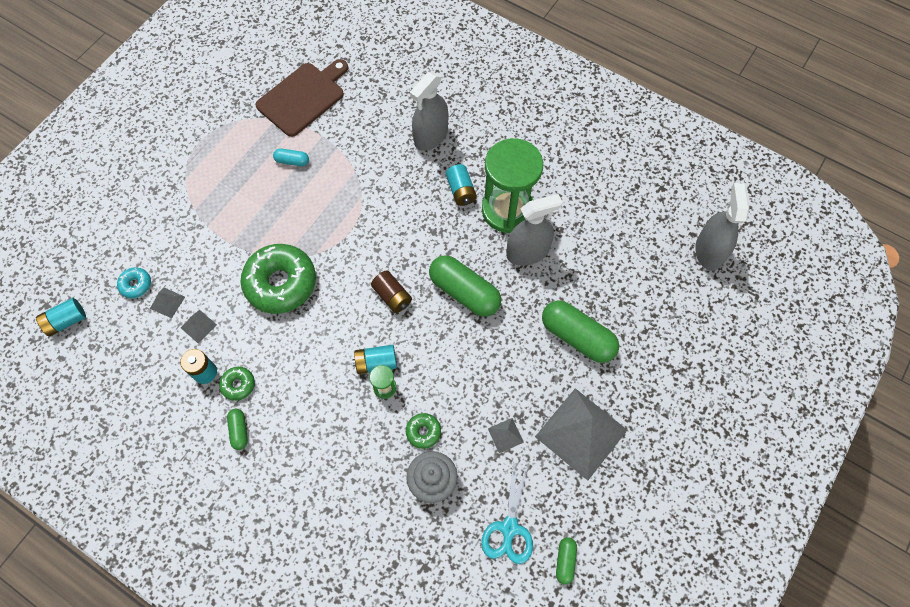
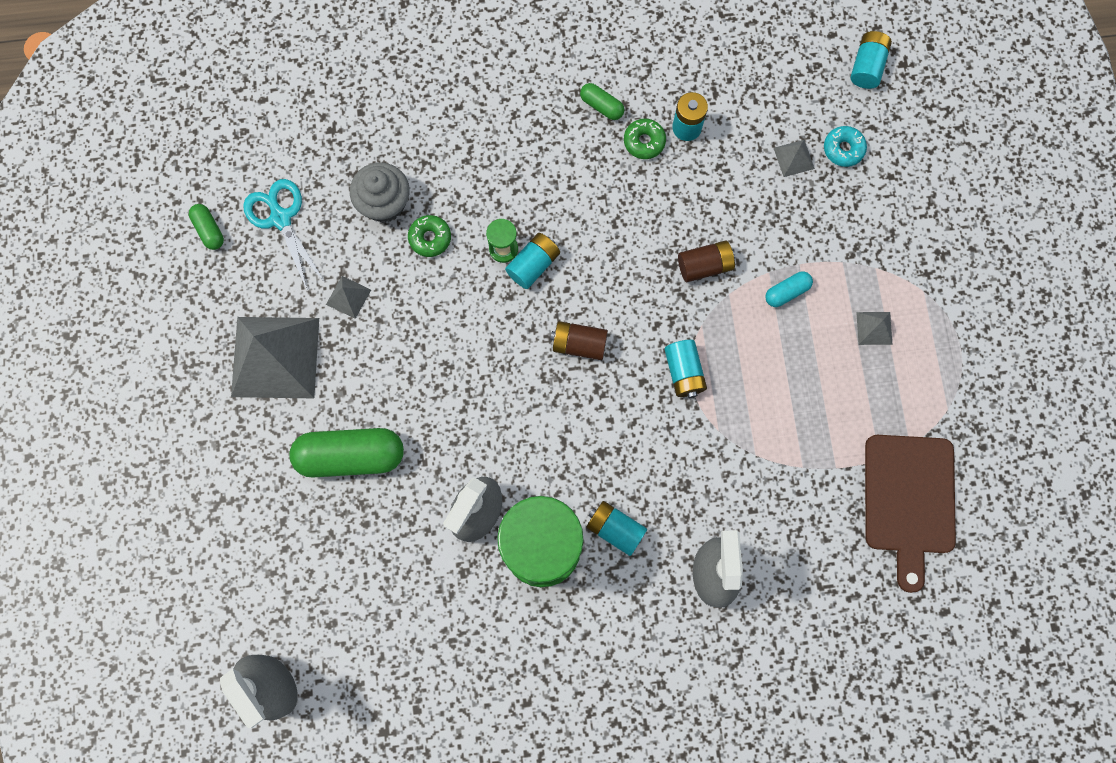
camera: 140 degrees right, 10 degrees up
grey pyramid [181,310,217,343] -> grey pyramid moved to [856,312,893,345]
green donut [241,244,316,314] -> brown battery [678,240,736,282]
turquoise capsule [273,148,309,166] -> turquoise capsule moved to [765,271,813,307]
green capsule [429,255,501,317] -> none
none -> turquoise battery [664,340,707,398]

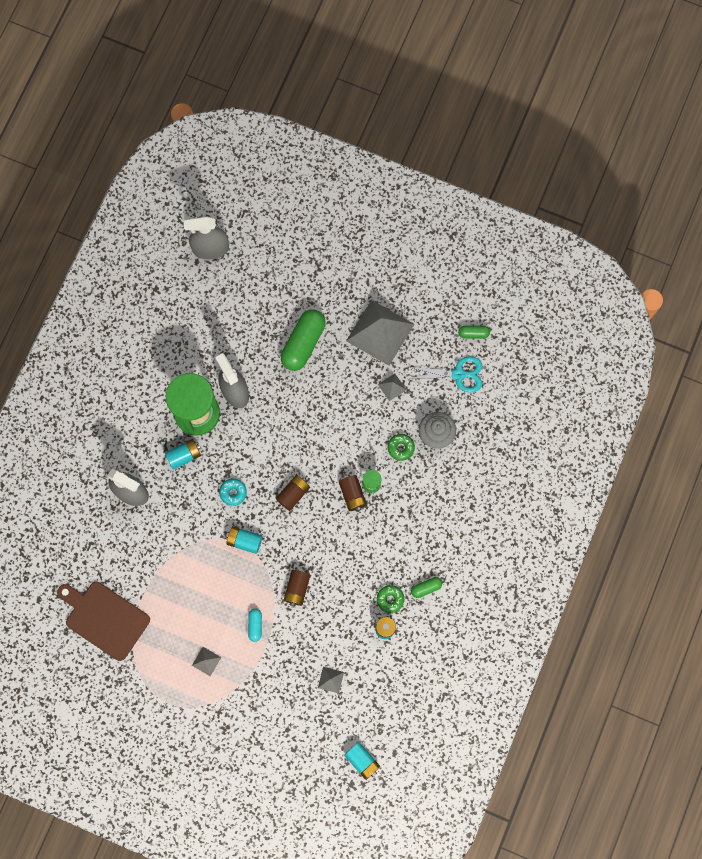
camera: 120 degrees right, 0 degrees up
turquoise battery [505,233,560,289] -> brown battery [339,475,367,511]
turquoise donut [824,126,867,167] -> turquoise donut moved to [219,479,247,506]

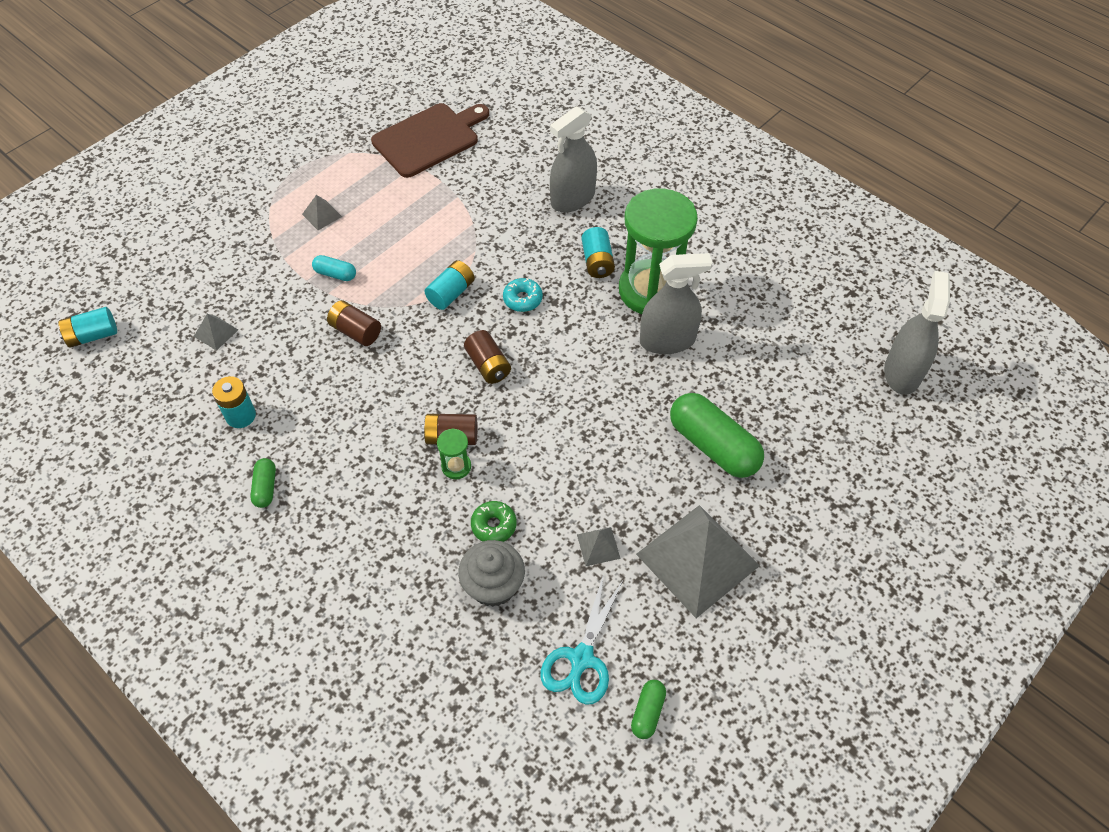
camera: 110 degrees right, 20 degrees down
green donut [377,585,405,613] -> none

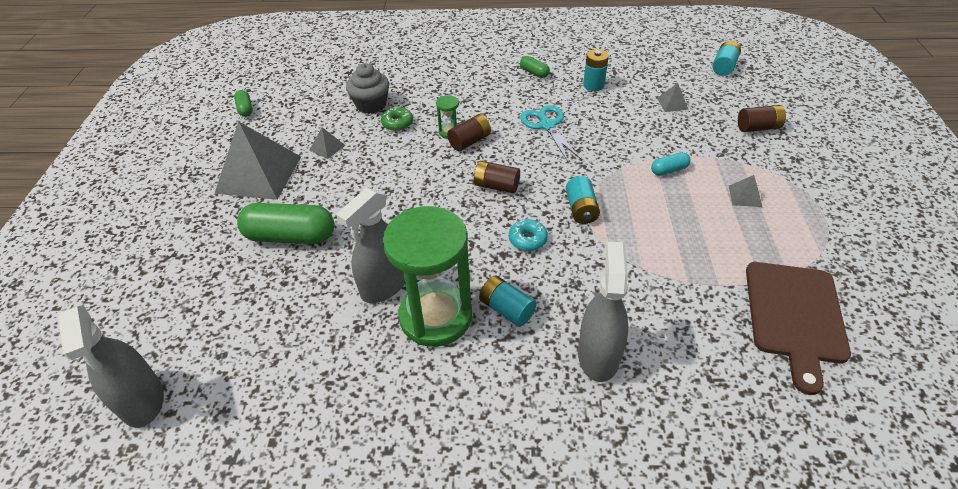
camera: 140 degrees right, 10 degrees down
brown battery [327,300,381,346] -> brown battery moved to [738,105,786,132]
turquoise scissors [541,574,624,705] -> turquoise scissors moved to [520,105,582,162]

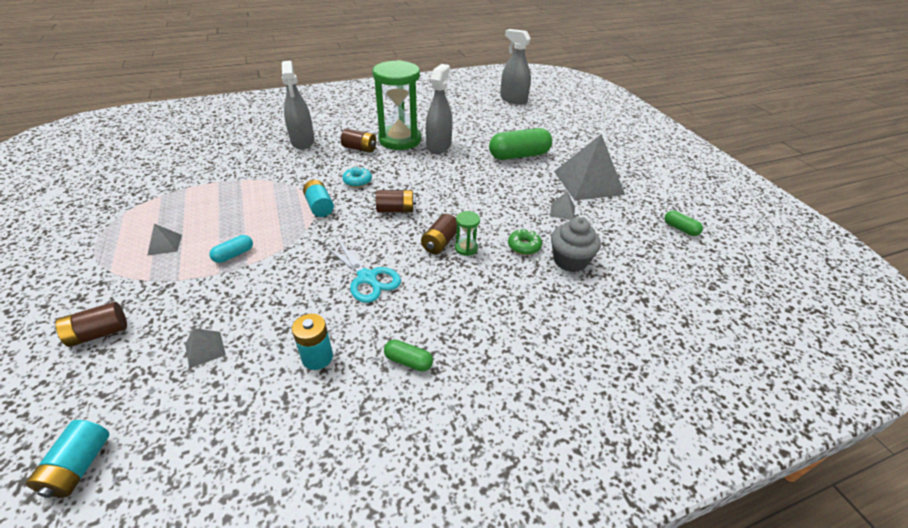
camera: 155 degrees right, 5 degrees down
turquoise battery [479,276,536,327] -> brown battery [341,129,376,153]
brown cutting board [746,262,851,395] -> none

